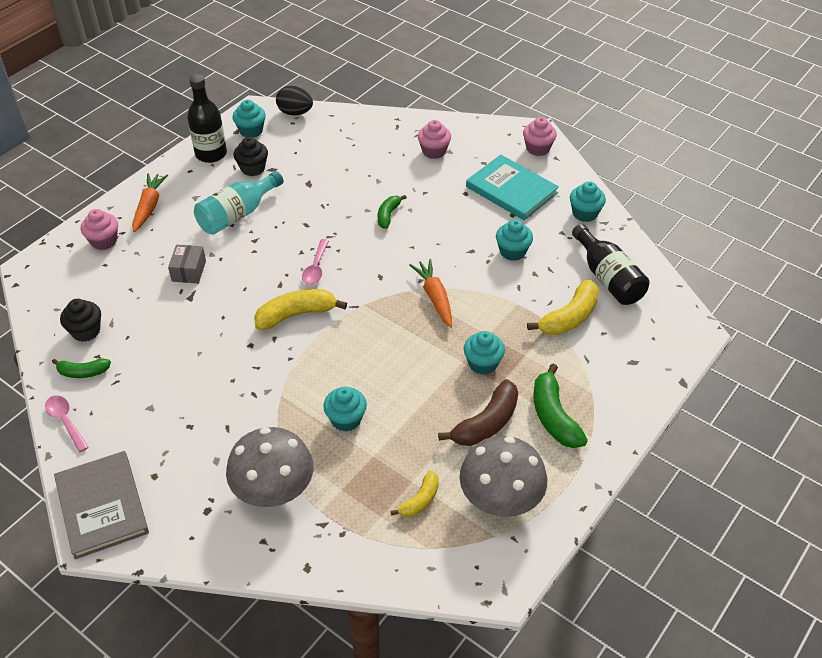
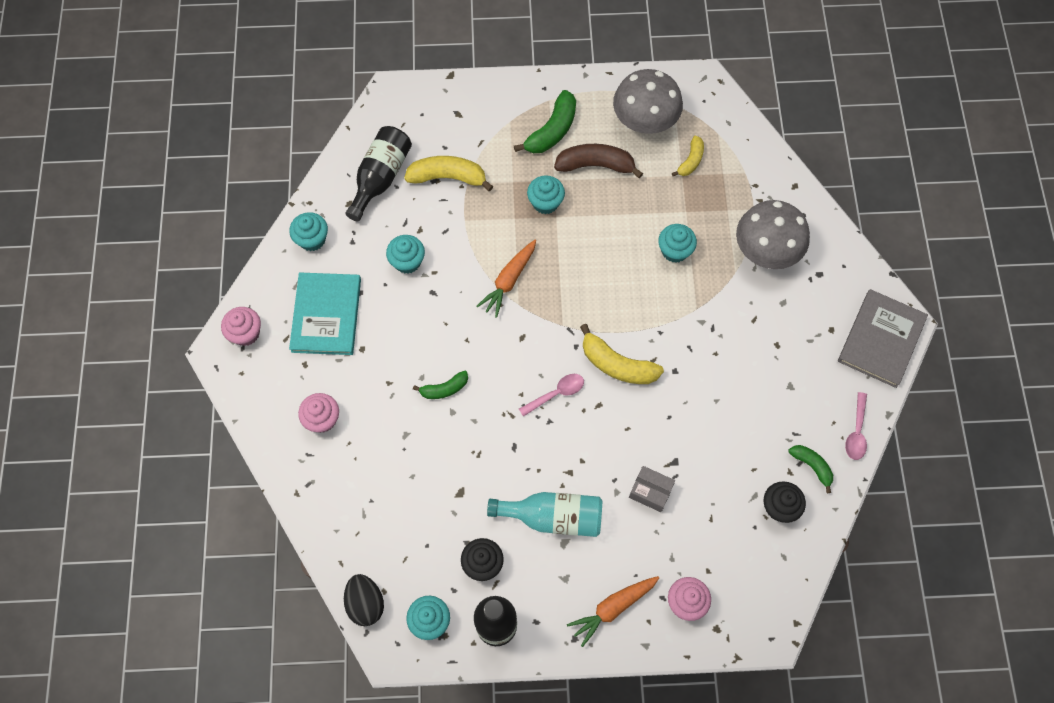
camera: 130 degrees left, 20 degrees up
grey box [168,245,206,283] -> grey box turned 60 degrees clockwise [629,466,675,512]
yellow banana [391,471,439,517] -> yellow banana turned 120 degrees clockwise [672,136,704,176]

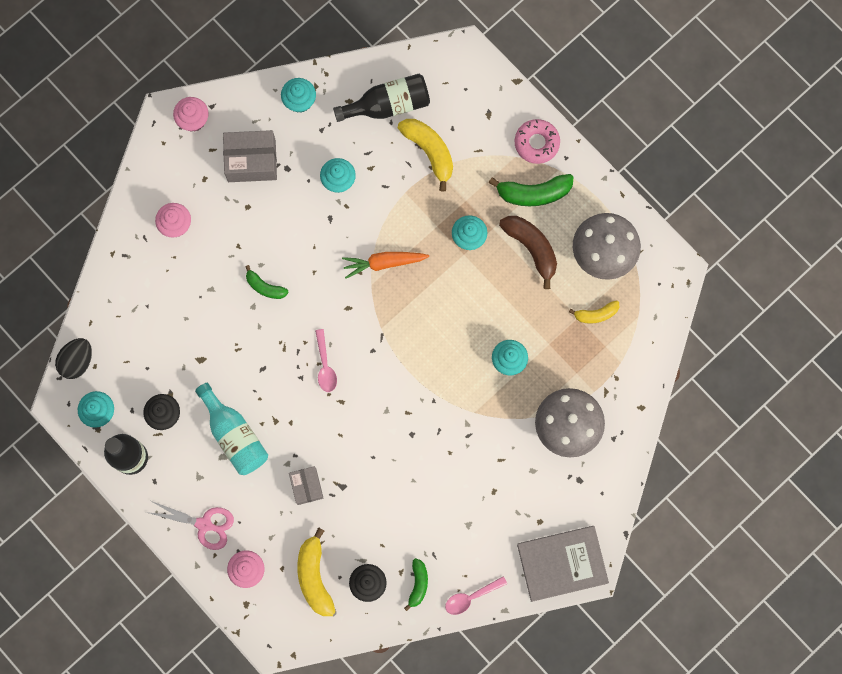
camera: 50 degrees right, 10 degrees up
turquoise book [289,272,361,355] -> grey box [223,130,277,182]
pink spoon [519,374,584,417] -> pink spoon turned 60 degrees clockwise [315,329,337,392]
orange carrot [567,576,659,647] -> pink scissors [146,500,234,550]
yellow banana [580,324,664,384] -> yellow banana moved to [297,527,335,616]
none -> pink donut [515,119,560,164]

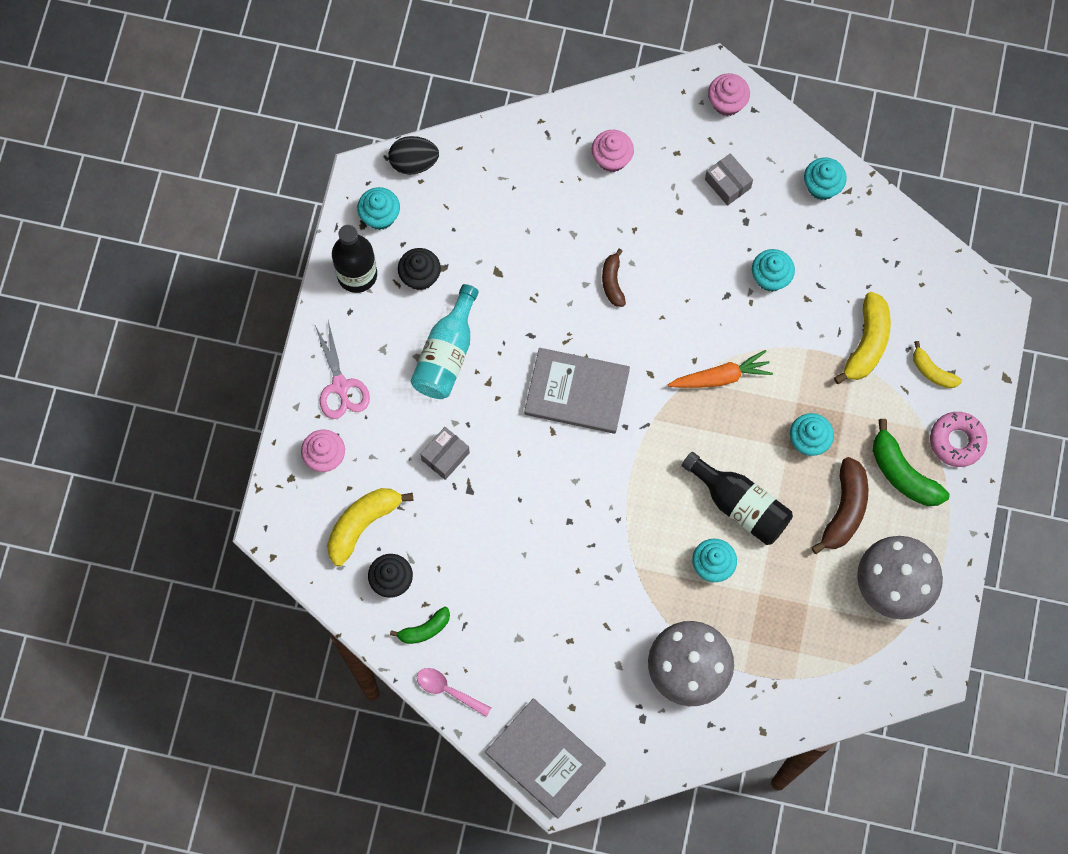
camera: 55 degrees right, 5 degrees down
grey box [223,130,277,182] -> grey box [705,153,753,206], size x0.61
green banana [245,265,289,299] -> brown banana [602,249,626,307]
pink spoon [315,329,337,392] -> grey book [524,348,630,434]
black bottle [333,74,430,122] -> black bottle moved to [682,452,793,545]
orange carrot [342,252,429,279] -> orange carrot turned 120 degrees clockwise [668,350,773,388]
yellow banana [569,301,619,324] -> yellow banana moved to [913,341,962,388]

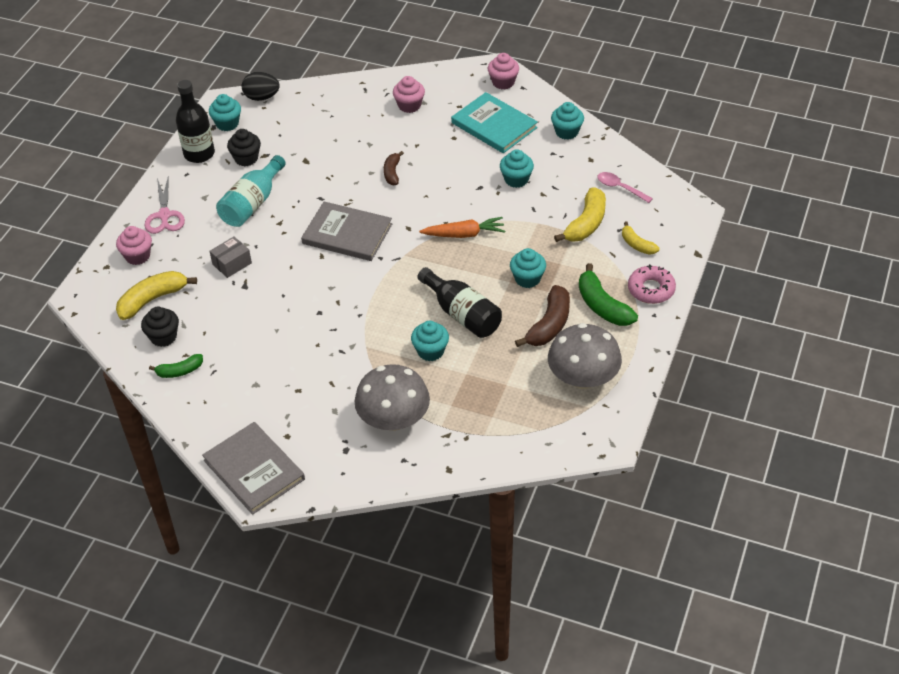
camera: 10 degrees right, 25 degrees down
pink spoon [417,668,491,717] -> pink spoon moved to [597,172,653,203]
grey box [705,153,753,206] -> turquoise book [451,92,538,153]

